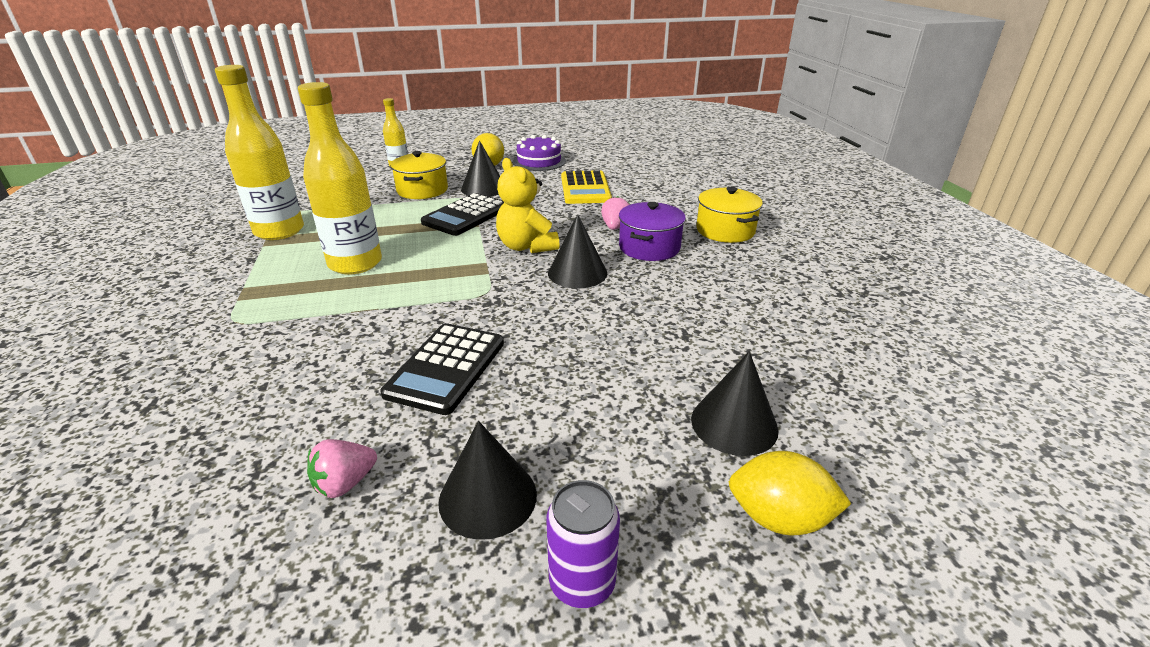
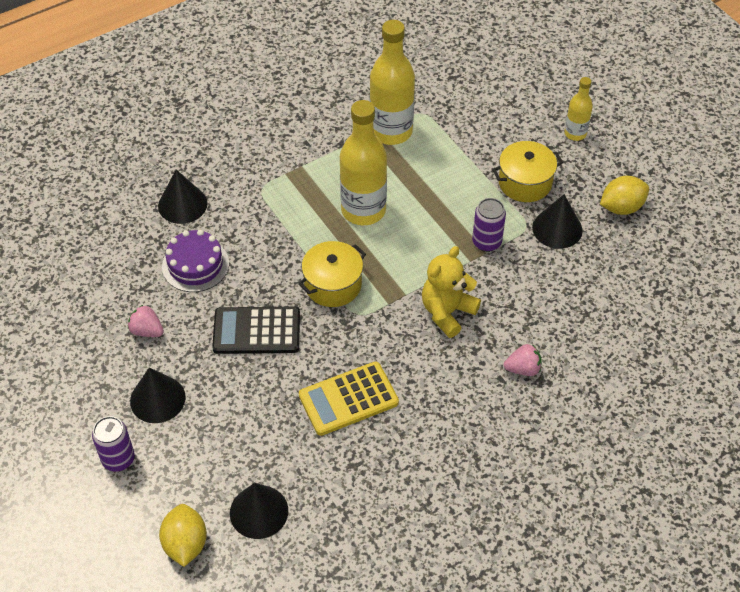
camera: 70 degrees right, 20 degrees up
black calculator [421,193,504,236] -> purple can [472,198,506,252]
purple cake [513,135,566,171] -> purple cake moved to [162,229,229,292]
black cone [548,214,607,288] -> black cone moved to [158,170,208,224]
yellow calculator [561,170,612,204] -> yellow calculator moved to [299,362,399,436]
purple pot [619,202,686,261] -> none
yellow pot [696,187,763,243] -> yellow pot moved to [298,241,366,307]

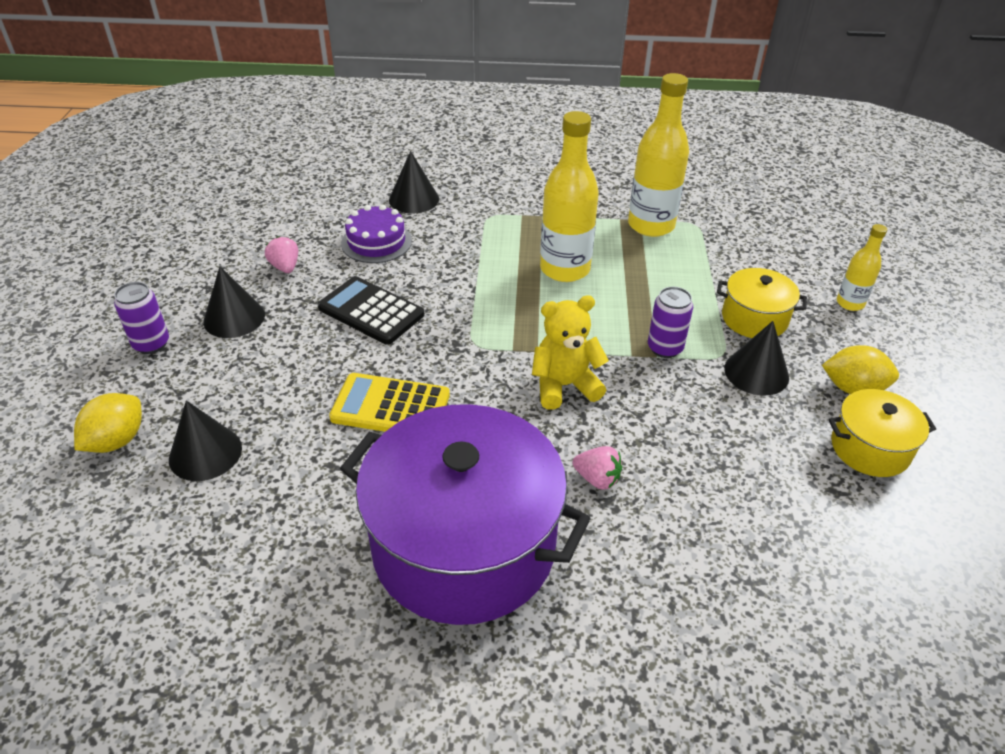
camera: 35 degrees right, 10 degrees down
yellow pot [298,241,366,307] -> yellow pot moved to [828,389,936,477]
none -> purple pot [340,404,591,625]

